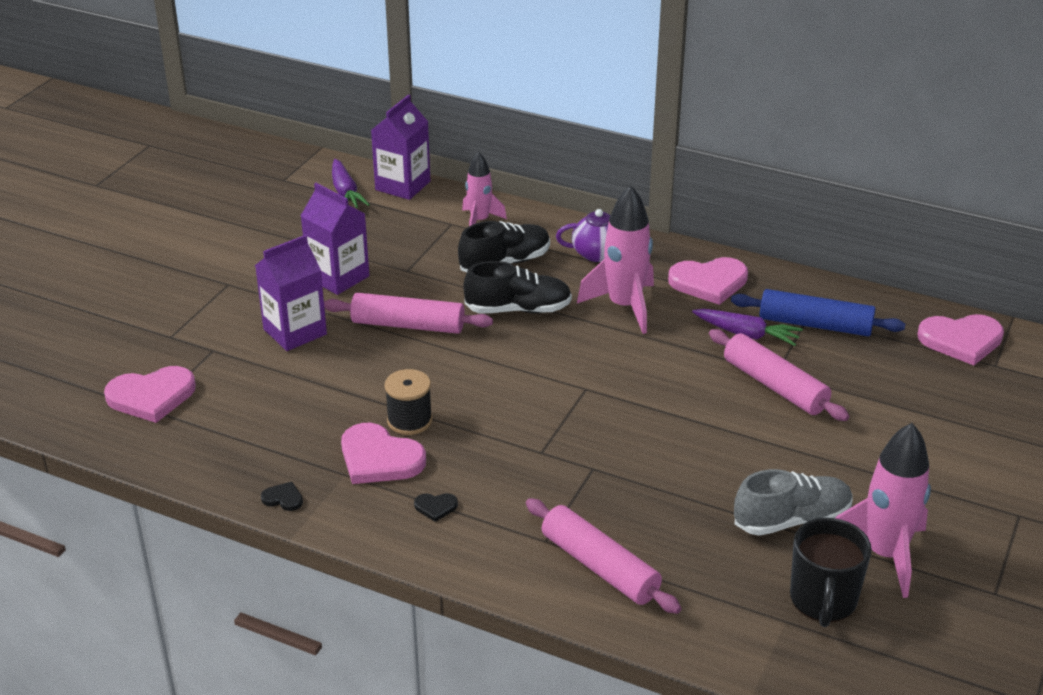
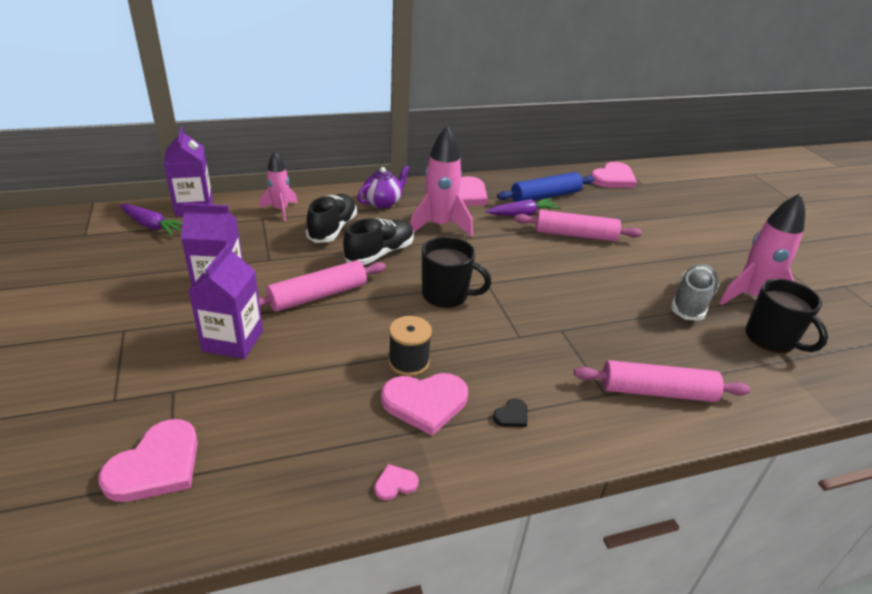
camera: 45 degrees left, 0 degrees up
black heart [261,482,303,511] -> pink heart [374,464,419,500]
none -> black mug [422,237,492,308]

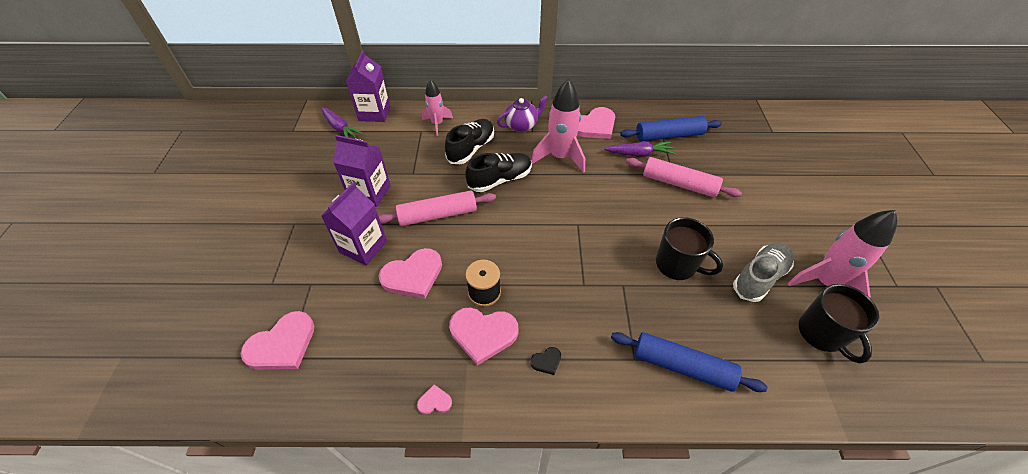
camera: 20 degrees right, 15 degrees up
black mug [422,237,492,308] -> black mug moved to [656,217,724,280]
pink rolling pin [574,360,750,402] -> blue rolling pin [611,332,767,392]
pink heart [591,162,637,188] -> pink heart moved to [379,248,442,299]

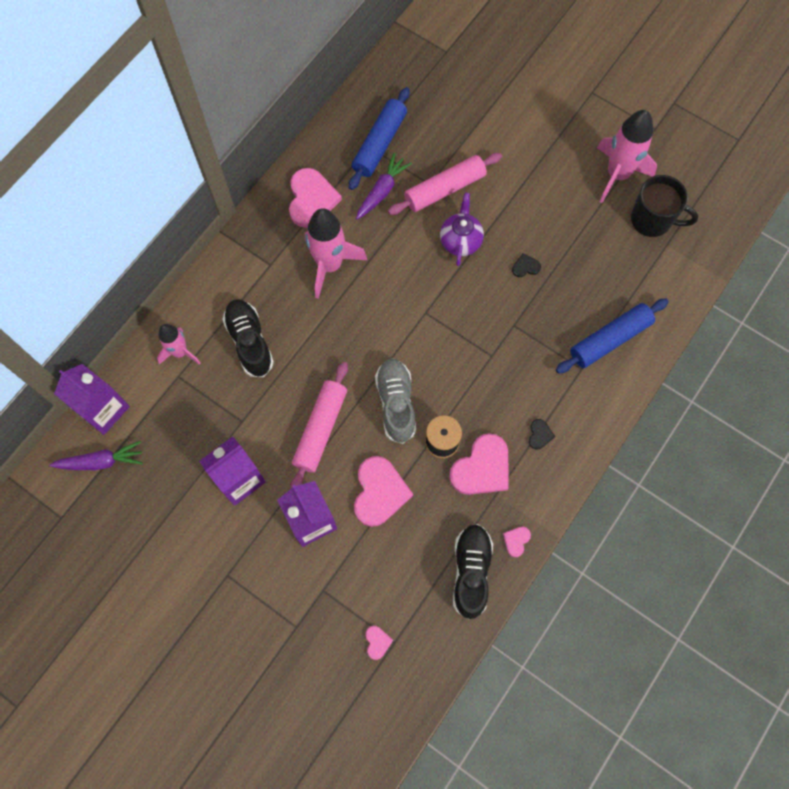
camera: 55 degrees left, 20 degrees up
pink heart [241,311,314,370] -> pink heart [365,626,393,660], size x0.45
black shoe [465,153,532,192] -> black shoe moved to [453,524,493,619]
purple teapot [497,95,548,132] -> purple teapot moved to [440,193,484,266]
black mug [656,217,724,280] -> black heart [512,254,541,277]
grey shoe [733,243,794,302] -> grey shoe moved to [375,358,416,444]

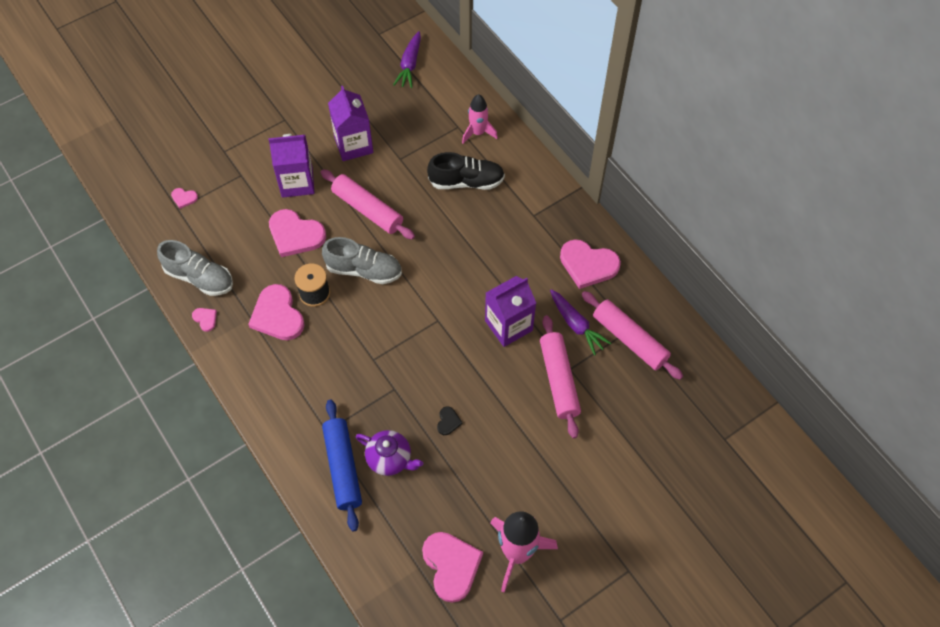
camera: 110 degrees right, 10 degrees down
purple carton [54,364,130,435] -> purple carton moved to [485,276,536,347]
pink rocket [305,208,367,299] -> none
blue rolling pin [349,87,410,190] -> pink rolling pin [582,291,683,380]
purple teapot [440,193,484,266] -> purple teapot moved to [356,430,423,476]
black shoe [453,524,493,619] -> grey shoe [157,240,233,296]
black heart [529,419,555,449] -> none
black mug [631,175,698,237] -> pink heart [422,532,483,603]

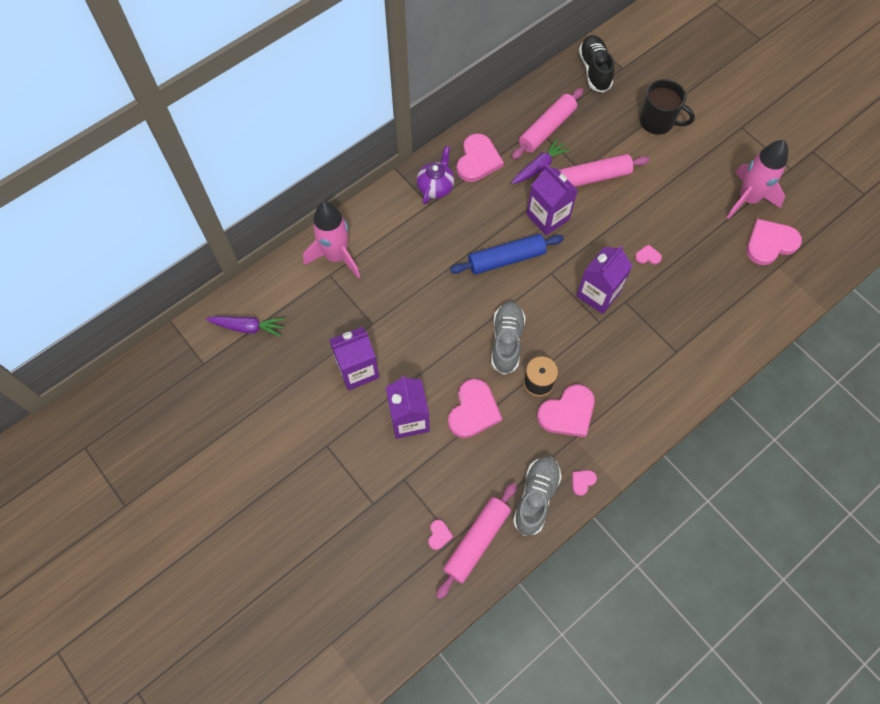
camera: 95 degrees left, 5 degrees up
pink rolling pin [321,169,415,239] -> pink rolling pin moved to [436,483,517,599]
blue rolling pin [322,399,362,532] -> blue rolling pin moved to [450,234,564,275]
purple teapot [356,430,423,476] -> purple teapot moved to [417,146,454,204]
black shoe [427,152,505,190] -> black shoe moved to [579,35,614,93]
black heart [437,407,463,435] -> pink heart [635,244,662,264]
pink rocket [462,94,498,144] -> pink rocket [303,202,360,278], size x1.64
none -> purple carton [576,245,632,314]
none -> black mug [640,79,695,135]

